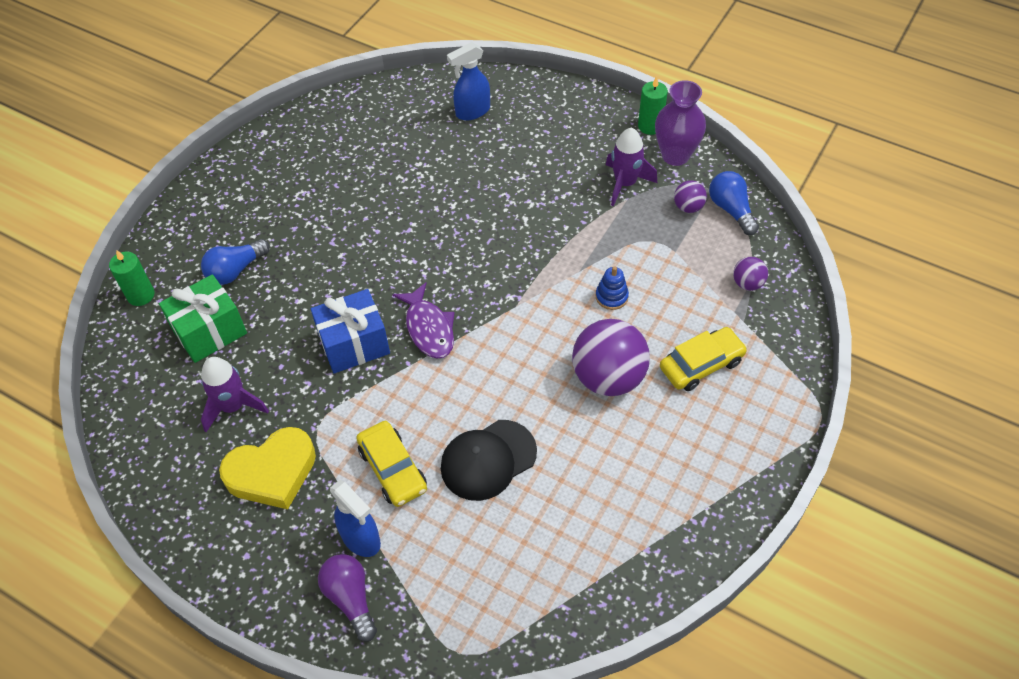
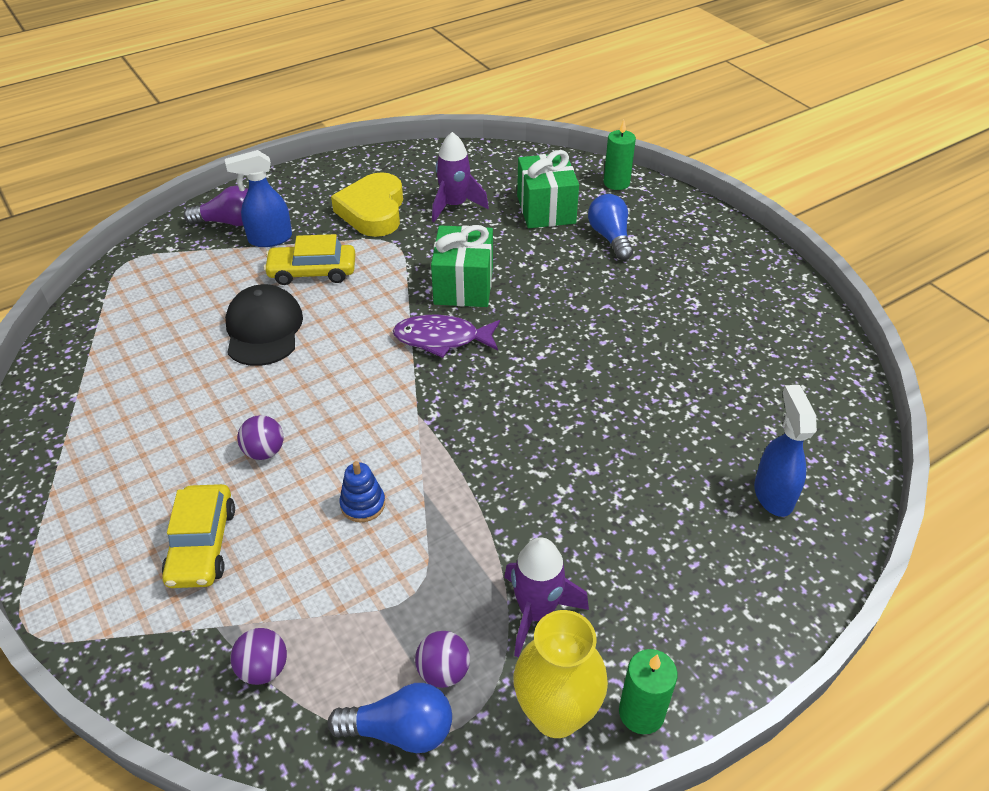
camera: 115 degrees right, 10 degrees down
blue gift [311,289,390,373] -> green gift [431,225,493,307]
purple ball [572,319,650,396] -> purple ball [237,415,284,460], size x0.47
purple vase [655,80,706,166] -> yellow vase [513,610,608,738]

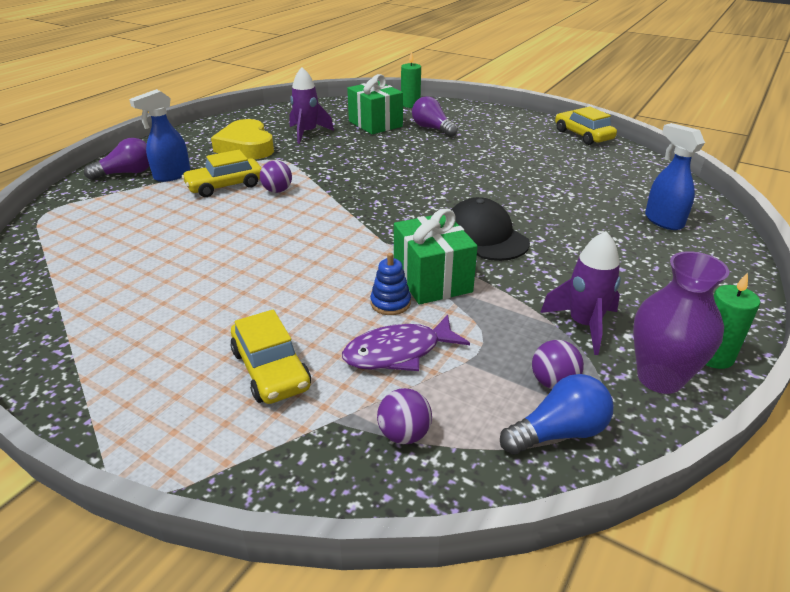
camera: 25 degrees left, 10 degrees down
black cap [225,284,303,366] -> black cap moved to [451,197,530,261]
purple ball [237,415,284,460] -> purple ball moved to [260,160,292,193]
purple fish [393,315,500,358] -> purple fish moved to [342,315,470,371]
green gift [431,225,493,307] -> green gift moved to [394,209,478,305]
yellow vase [513,610,608,738] -> purple vase [633,251,729,394]
blue light bulb [588,194,633,260] -> purple light bulb [412,96,458,137]
none -> yellow car [555,106,617,145]

